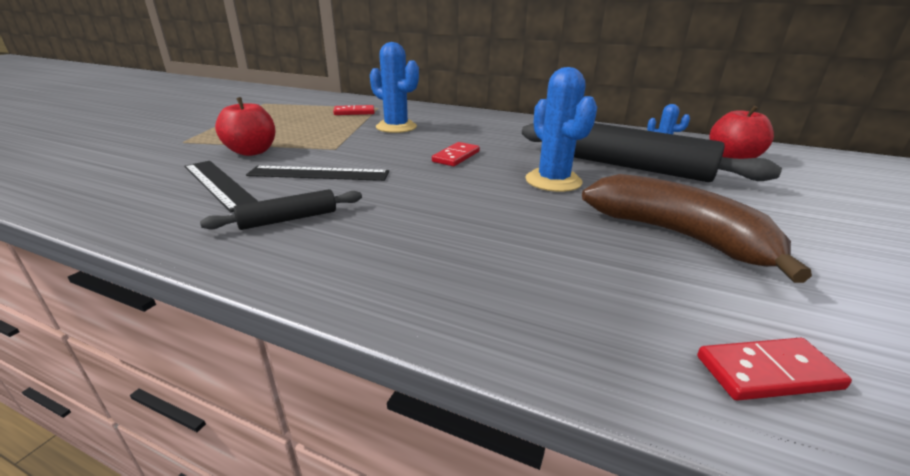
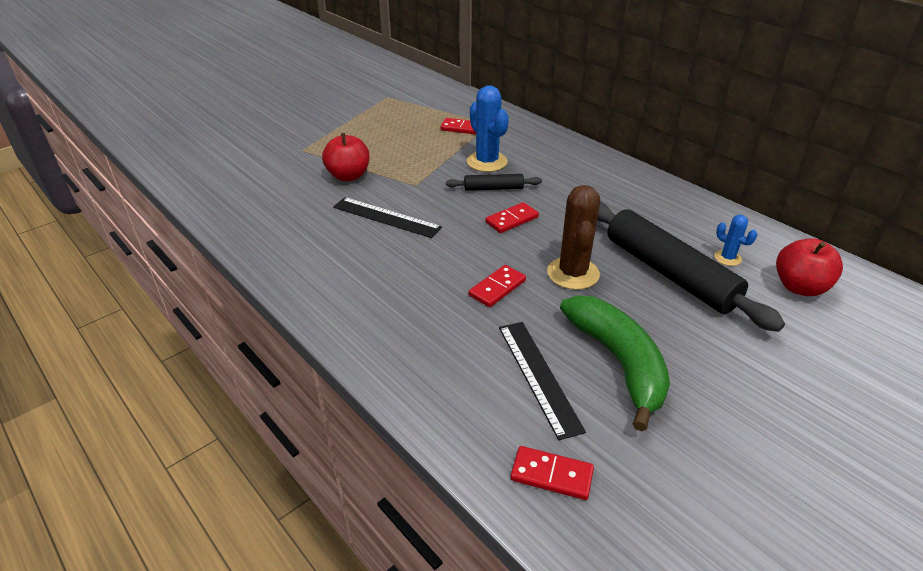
camera: 25 degrees right, 10 degrees up
black ruler [185,161,258,212] -> black ruler moved to [499,322,586,440]
black rolling pin [200,189,362,230] -> black rolling pin moved to [446,174,542,191]
blue cactus [525,67,597,192] -> brown cactus [547,185,600,290]
brown banana [582,174,812,283] -> green banana [560,295,670,431]
none -> red domino [469,265,526,307]

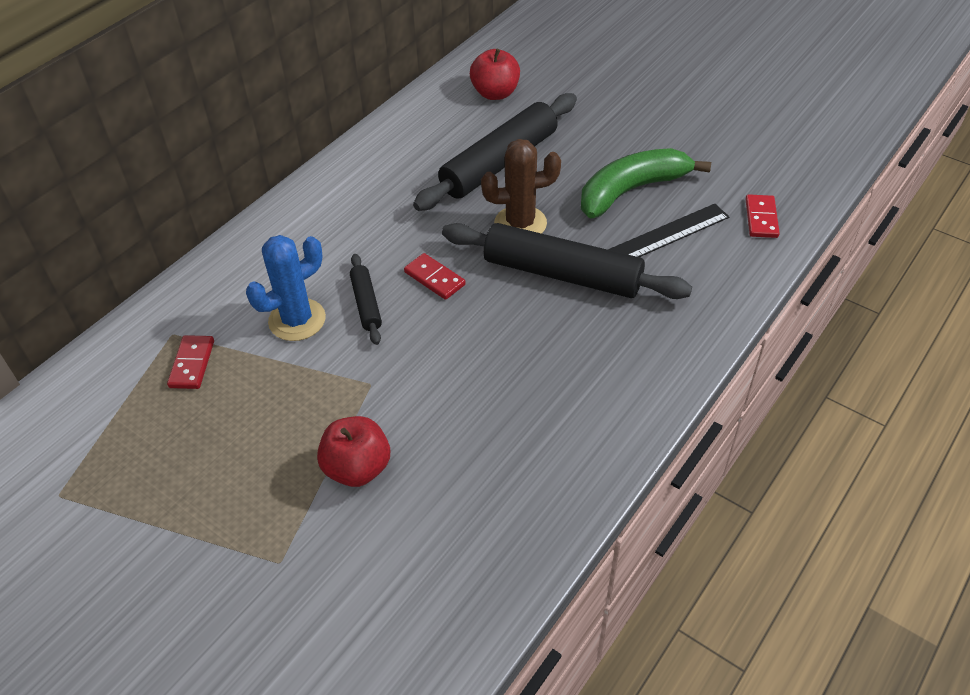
camera: 100 degrees left, 10 degrees up
black ruler [333,197,442,238] -> none
red domino [469,265,526,307] -> black rolling pin [442,223,692,299]
blue cactus [714,215,757,266] -> none

